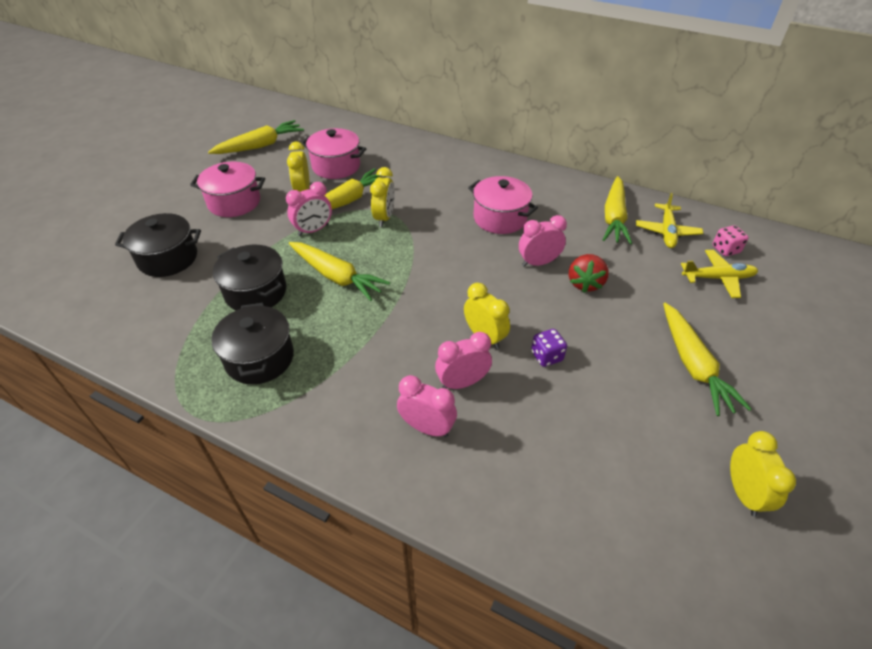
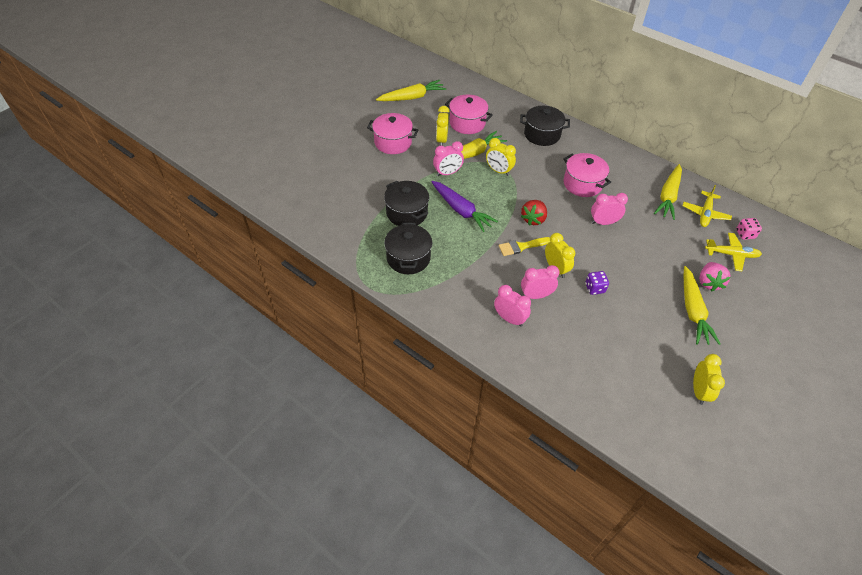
camera: 10 degrees right, 5 degrees up
black pot [115,213,201,277] -> black pot moved to [520,106,570,146]
yellow carrot [289,242,390,301] -> purple carrot [431,181,498,232]
yellow clock [370,167,395,227] -> yellow clock turned 105 degrees clockwise [486,138,516,176]
red strawberry [569,254,609,293] -> red strawberry moved to [521,200,547,226]
none -> yellow brush [499,237,550,256]
none -> pink strawberry [699,262,731,292]

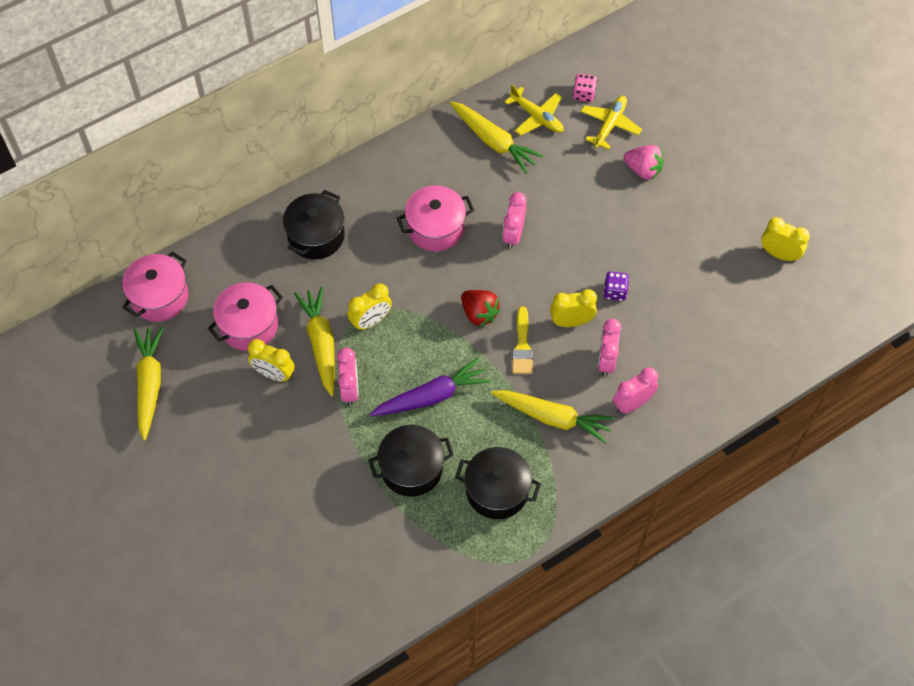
camera: 70 degrees left, 10 degrees up
pink pot [367,113,418,154] -> pink pot moved to [122,251,188,322]
yellow carrot [684,266,721,345] -> yellow carrot moved to [491,390,615,444]

